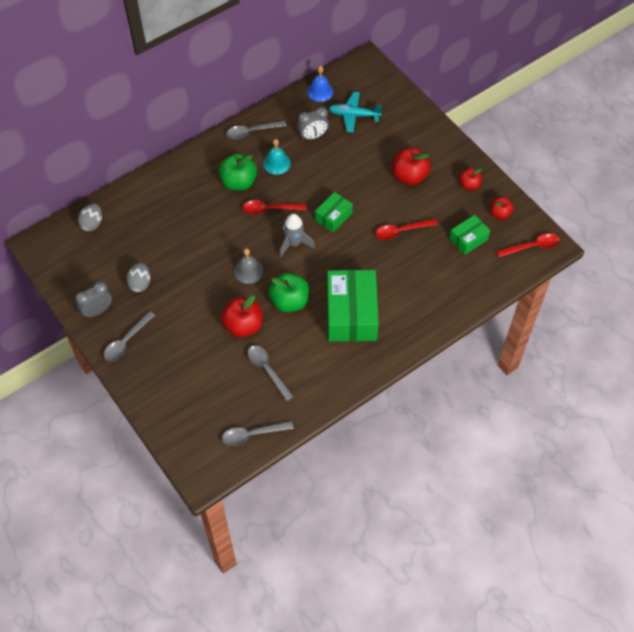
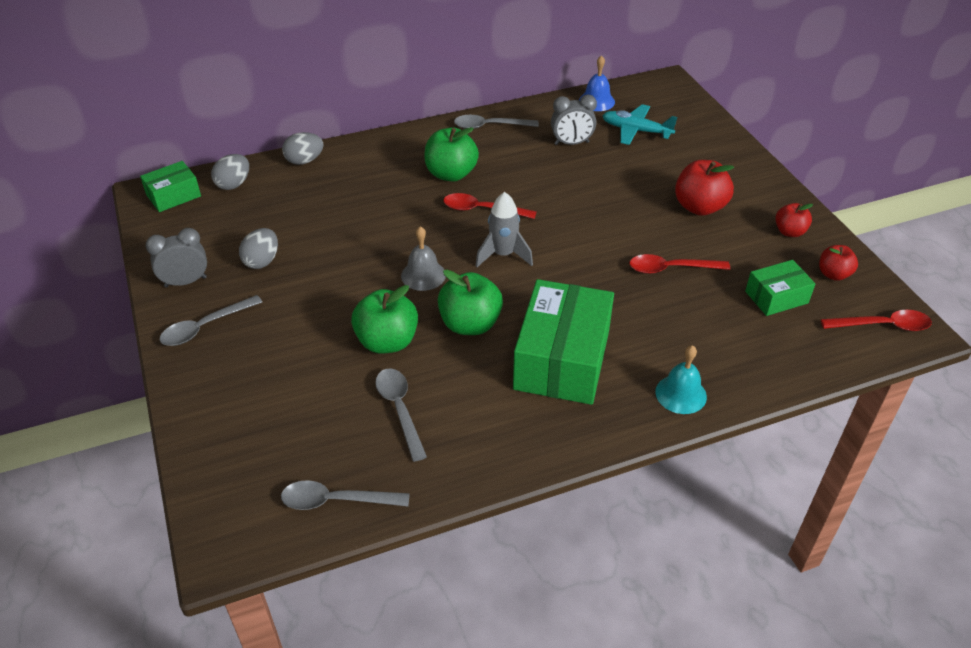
camera: 15 degrees right, 15 degrees down
red apple [221,295,262,337] -> green apple [351,285,418,354]
turquoise bell [263,139,291,175] -> turquoise bell moved to [655,345,707,414]
green box [315,192,353,233] -> green box moved to [140,161,201,212]
none -> grey egg [282,132,324,165]

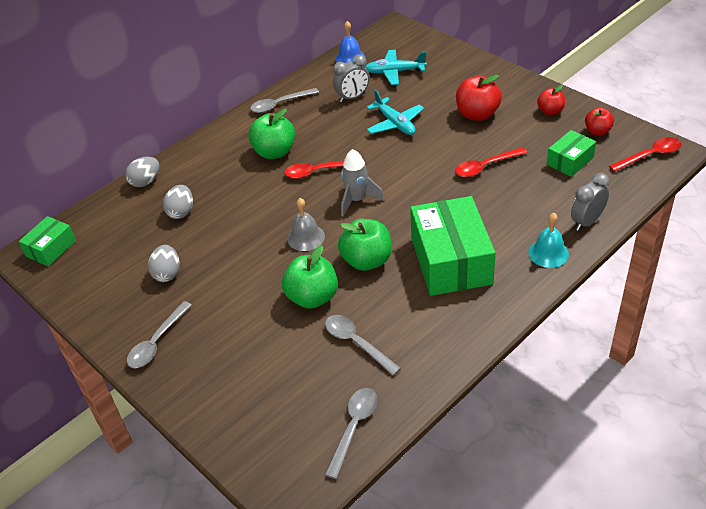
camera: 20 degrees left, 0 degrees up
grey clock [146,228,207,287] -> grey clock moved to [571,173,610,231]
grey egg [211,154,249,190] -> grey egg moved to [163,185,193,219]
grey spoon [281,480,410,510] -> grey spoon turned 135 degrees clockwise [325,388,377,479]
none -> turquoise plane [367,89,424,135]

